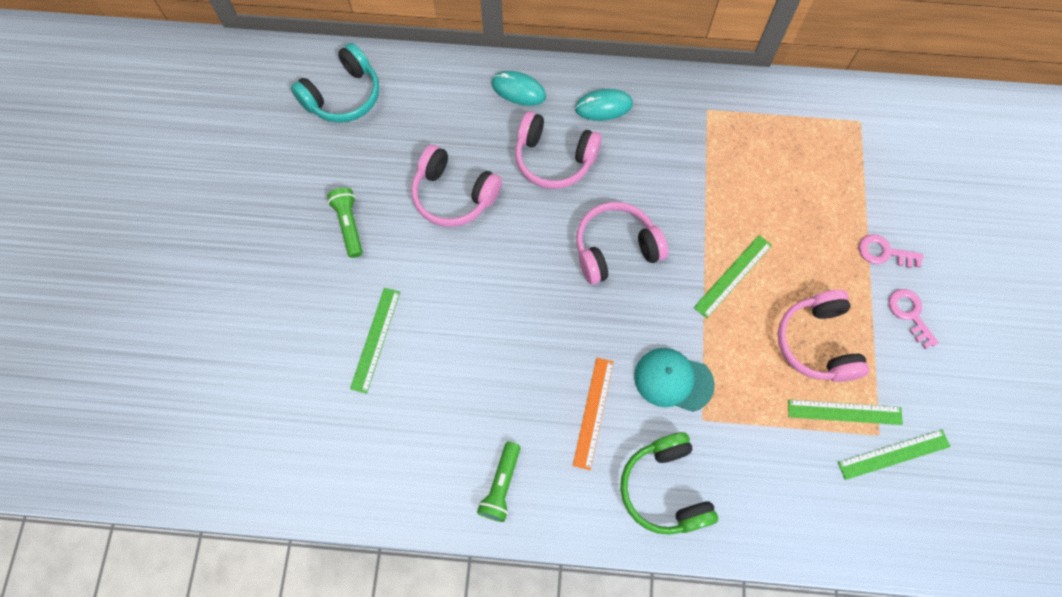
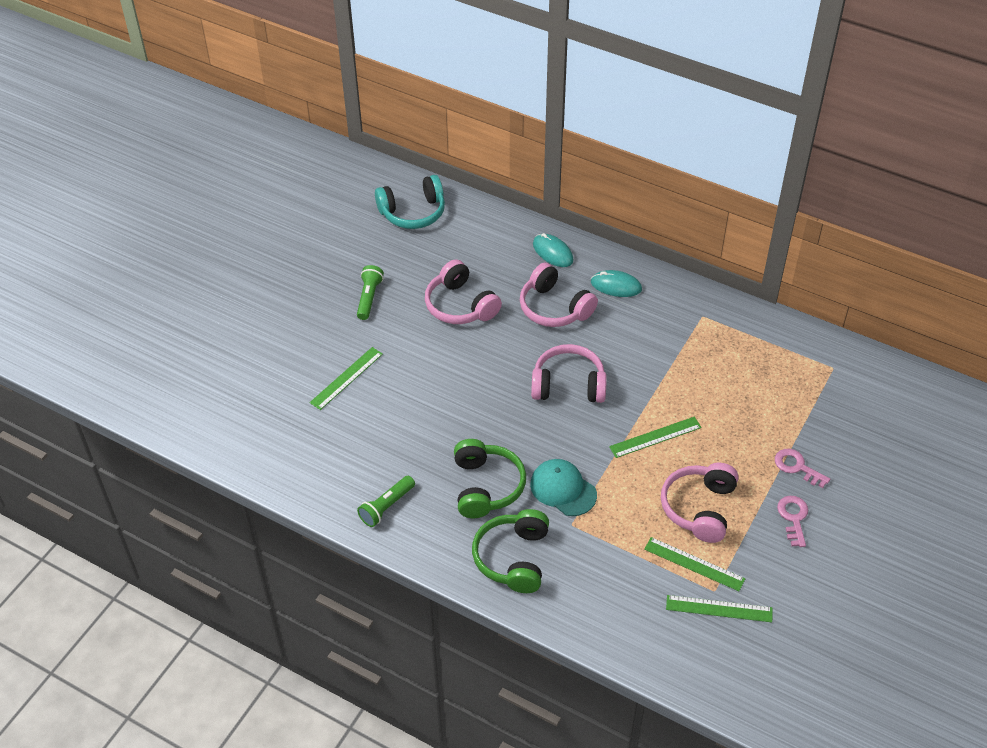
camera: 25 degrees right, 20 degrees down
orange ruler [573,358,614,470] -> green headphones [454,439,526,518]

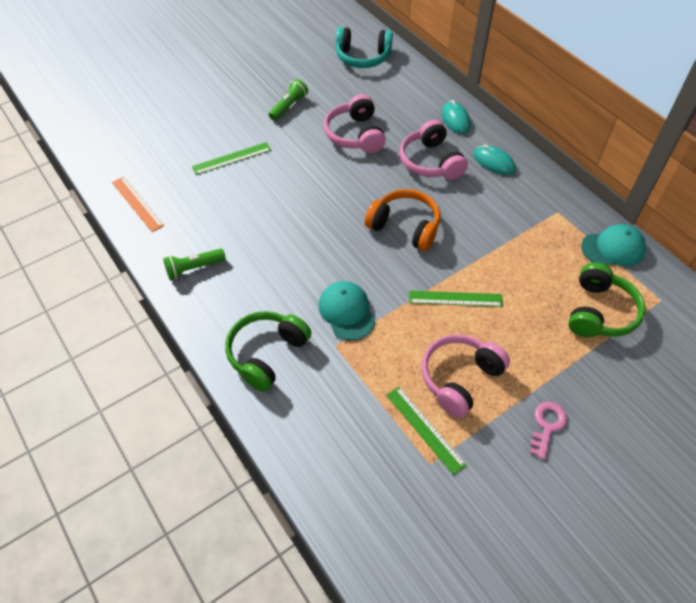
camera: 25 degrees right, 5 degrees up
green headphones [454,439,526,518] -> green headphones moved to [568,263,645,338]
pink headphones [531,344,607,403] -> orange headphones [365,189,440,251]
green ruler [666,595,773,622] -> none
pink key [775,449,830,488] -> none
none -> orange ruler [112,177,164,232]
none -> turquoise cap [581,224,646,266]

